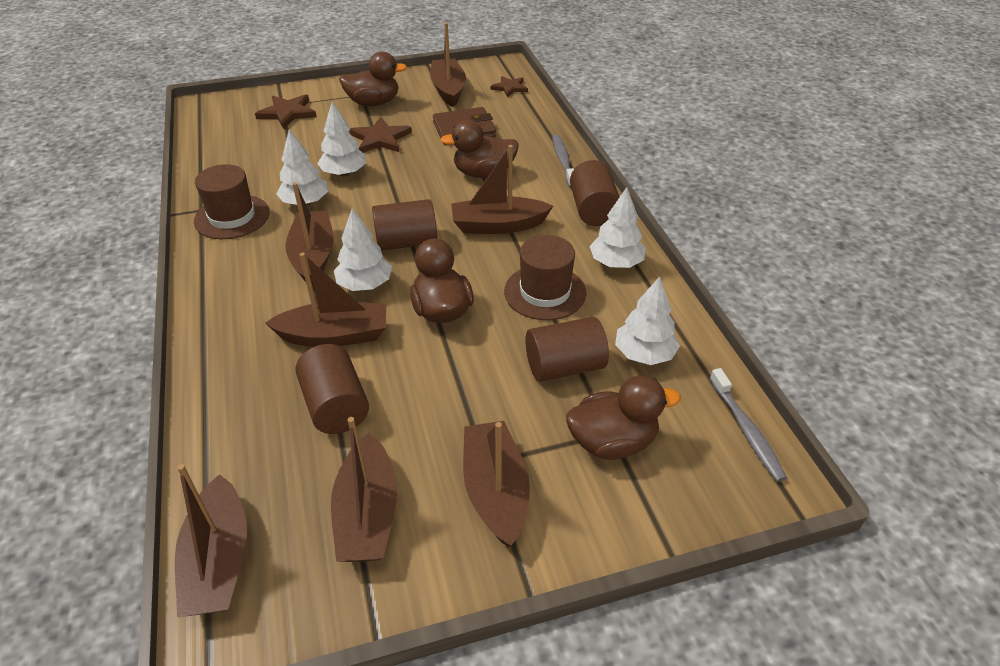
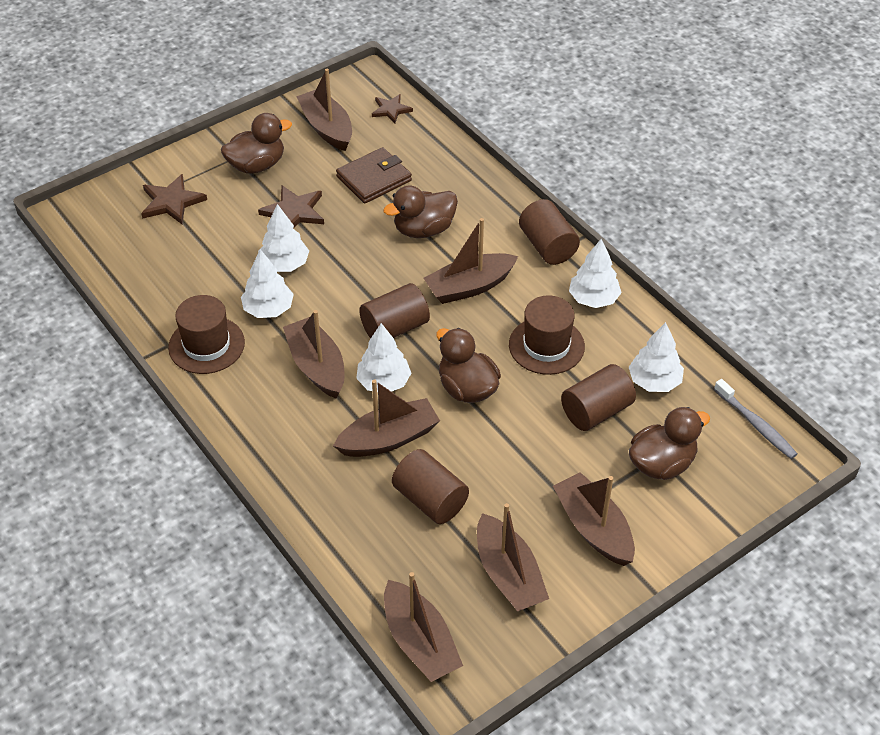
camera: 20 degrees left, 5 degrees up
grey toothbrush [552,134,574,188] -> none

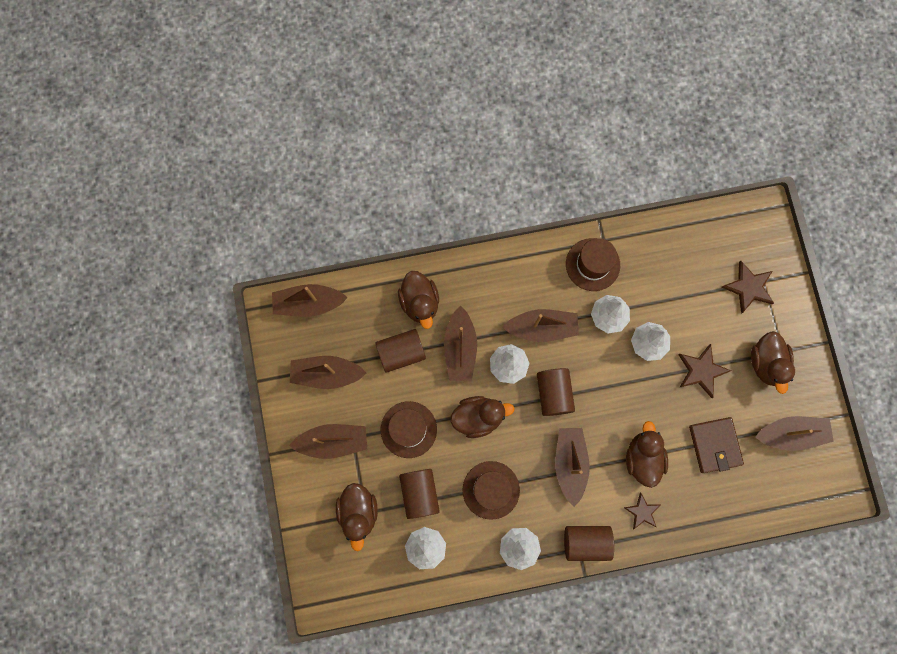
camera: 115 degrees right, 30 degrees up
brown star [372,94,413,123] -> brown star moved to [624,492,660,529]
grey toothbrush [714,379,797,459] -> none
none -> brown hat [381,401,437,458]
none -> brown duck [398,271,439,329]

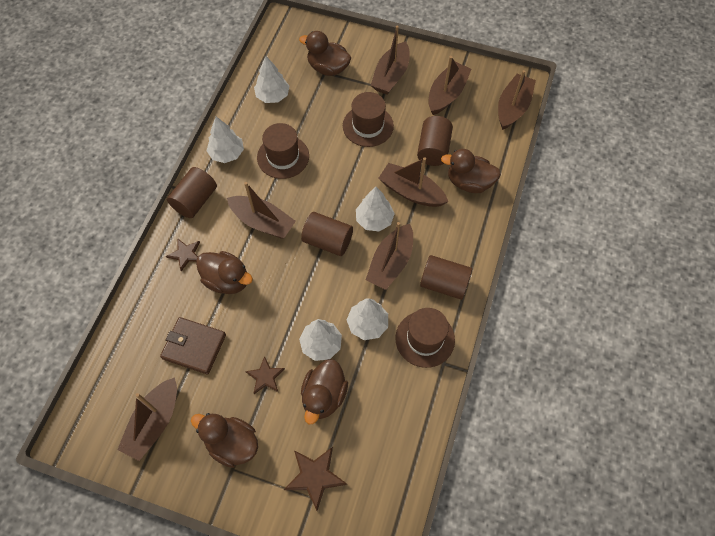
camera: 120 degrees right, 15 degrees down
brown cylinder [399,469,440,519] -> brown cylinder moved to [420,255,472,300]
brown duck [450,396,514,438] -> brown duck moved to [301,359,348,424]
brown star [678,344,731,398] -> brown star [245,356,285,394], size x0.66

